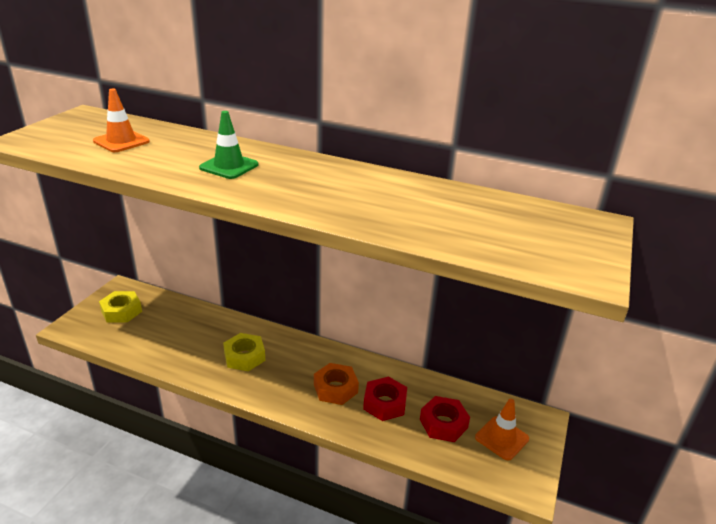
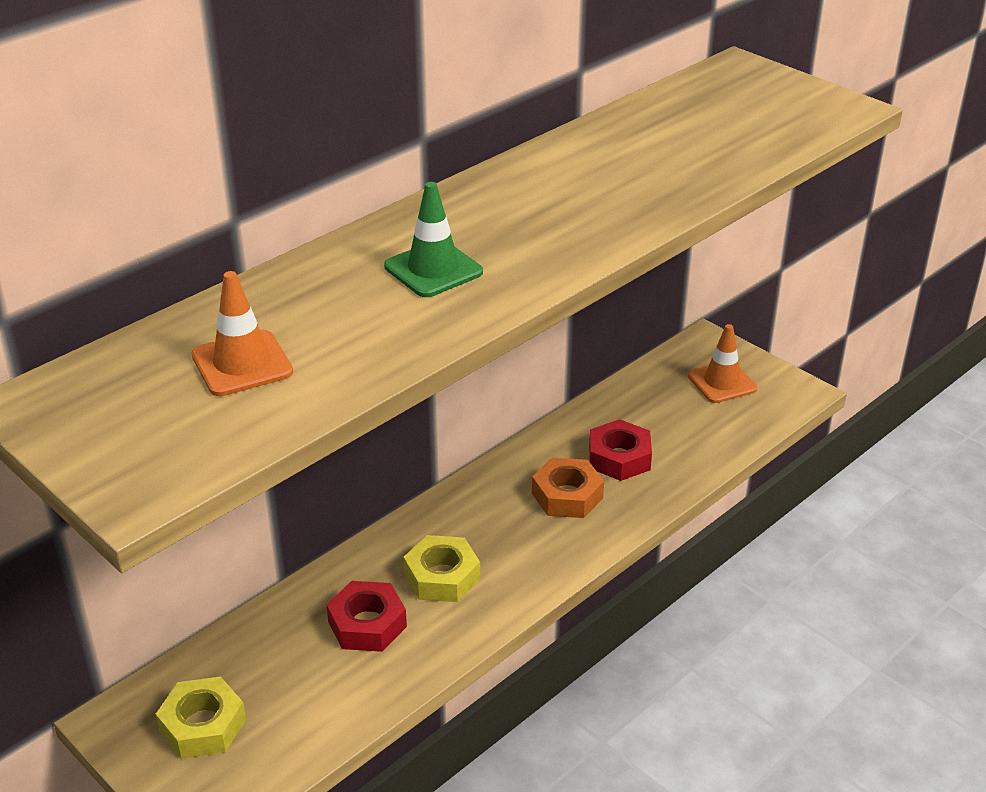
camera: 65 degrees left, 5 degrees up
red nut [420,396,470,442] -> red nut moved to [326,581,407,652]

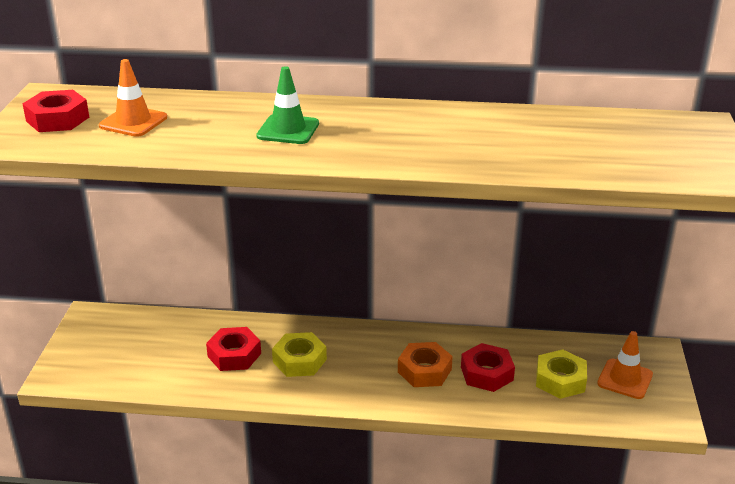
camera: 50 degrees right, 5 degrees down
yellow nut [156,676,246,759] -> yellow nut moved to [536,349,587,399]
none -> red nut [23,90,89,132]

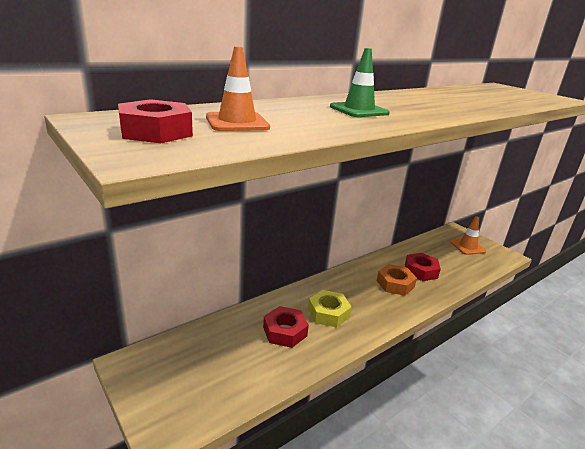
camera: 45 degrees left, 5 degrees down
yellow nut [536,349,587,399] -> none

